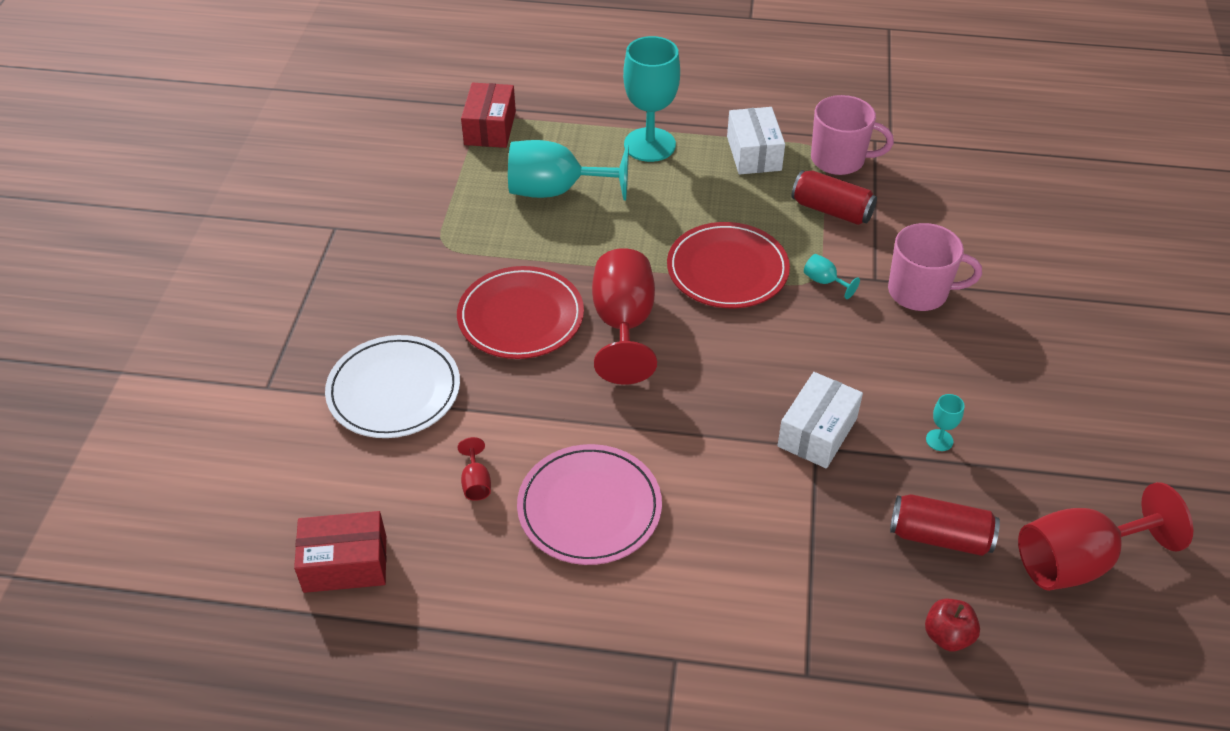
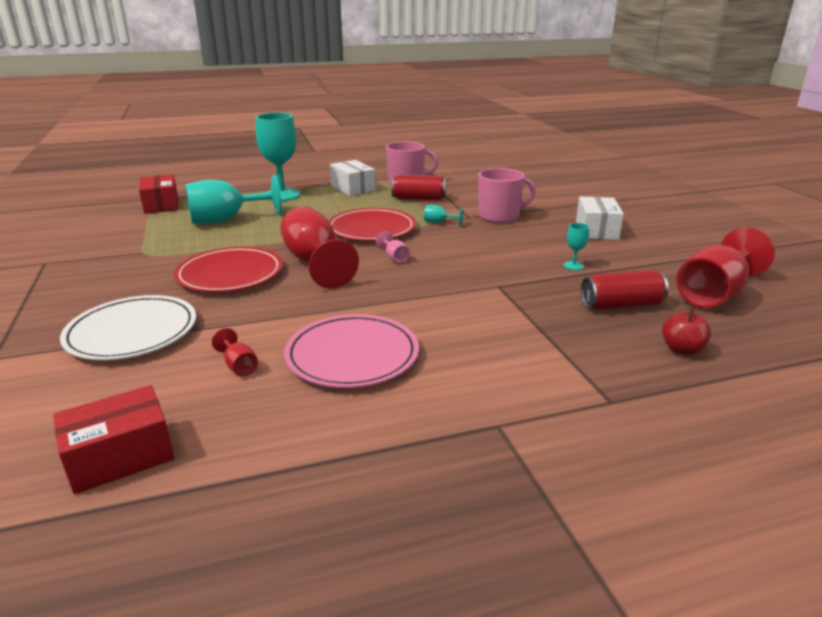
camera: 25 degrees left, 20 degrees down
white box [777,372,863,468] -> white box moved to [576,196,624,240]
none -> pink goblet [376,231,410,263]

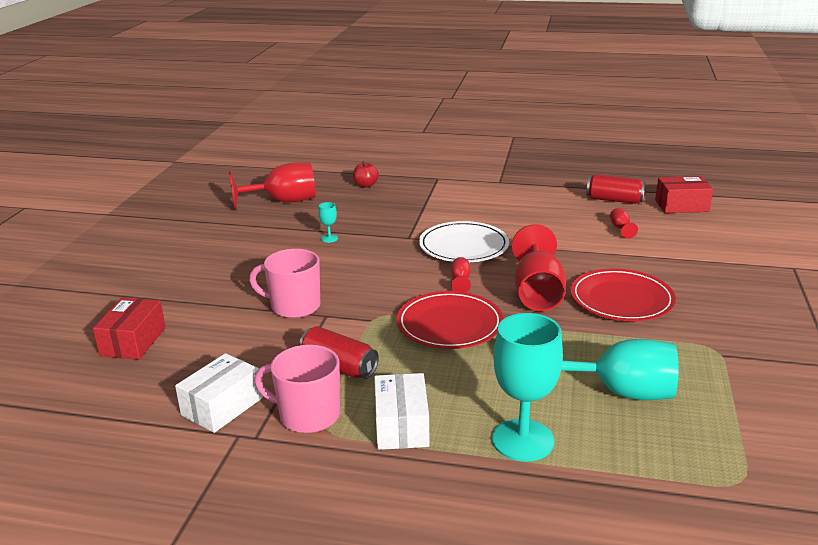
camera: 150 degrees left, 0 degrees up
white plate [60,295,196,360] -> white plate moved to [419,221,509,262]
red box [139,174,179,214] -> red box moved to [93,298,166,360]
pink plate [284,314,419,388] -> none
pink goblet [376,231,410,263] -> red goblet [451,257,471,292]
turquoise goblet [424,205,463,226] -> none
white box [576,196,624,240] -> white box moved to [175,353,263,433]
red can [581,270,669,310] -> red can moved to [586,174,645,204]

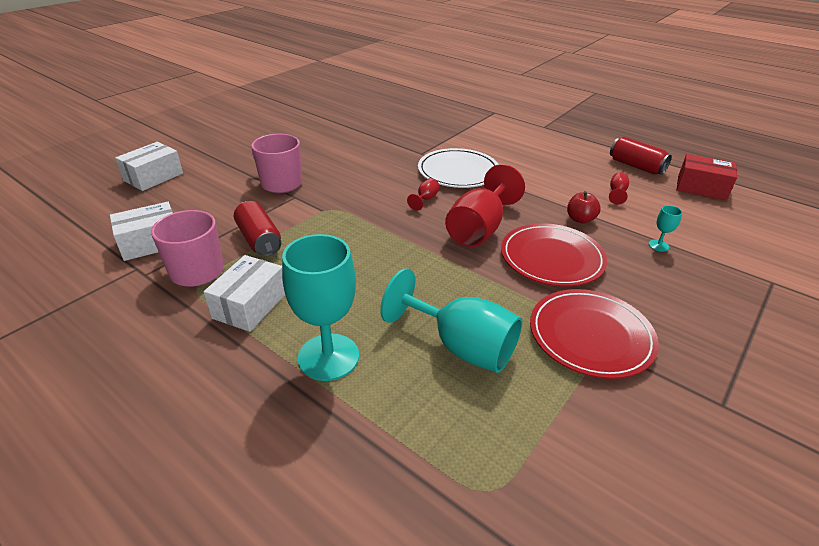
camera: 25 degrees right, 10 degrees up
red box [93,298,166,360] -> white box [115,142,183,191]
red goblet [229,162,315,209] -> none
turquoise goblet [319,202,338,243] -> turquoise goblet moved to [648,205,682,251]
red apple [353,161,379,188] -> red apple moved to [567,191,601,224]
red plate [396,291,503,349] -> red plate moved to [530,289,659,379]

